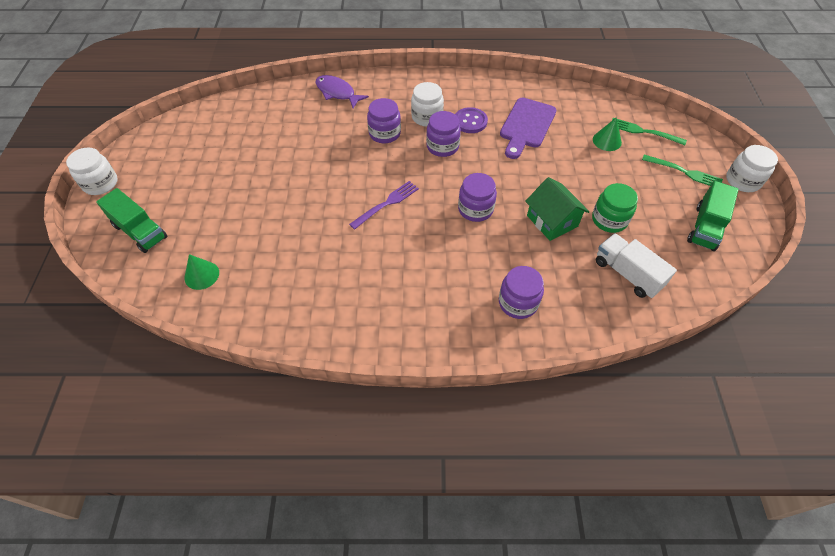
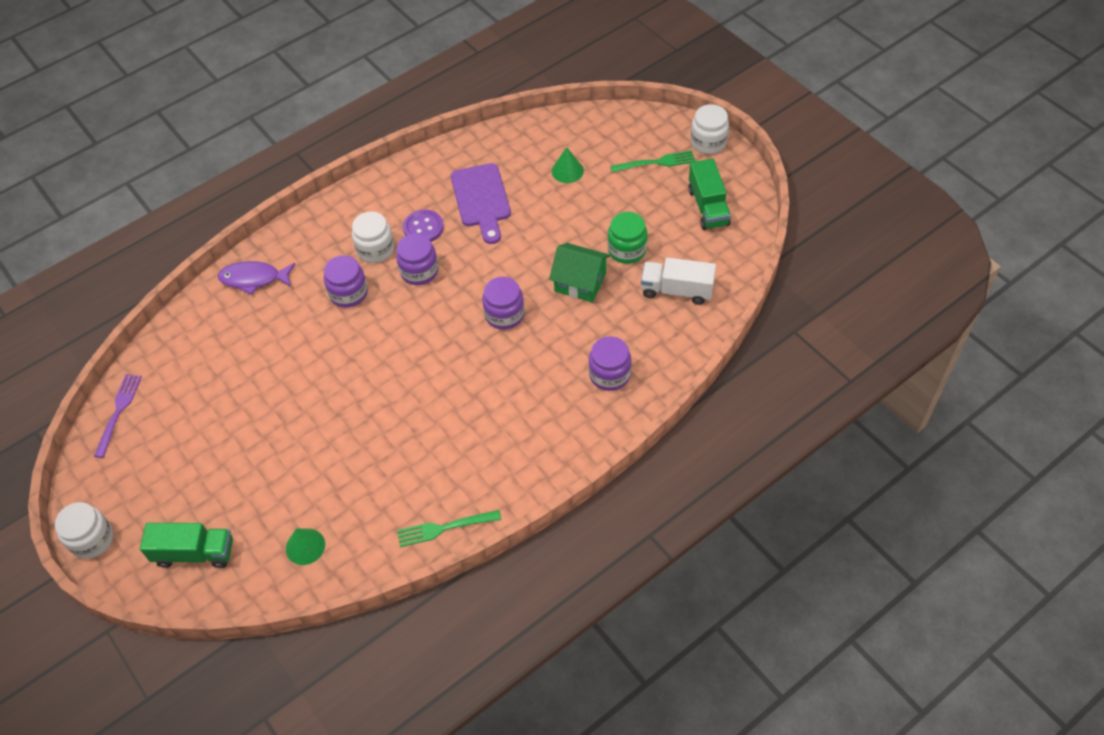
camera: 35 degrees left, 0 degrees up
purple fork [349,181,419,230] -> purple fork moved to [94,374,142,458]
green fork [612,118,687,145] -> green fork moved to [397,510,501,547]

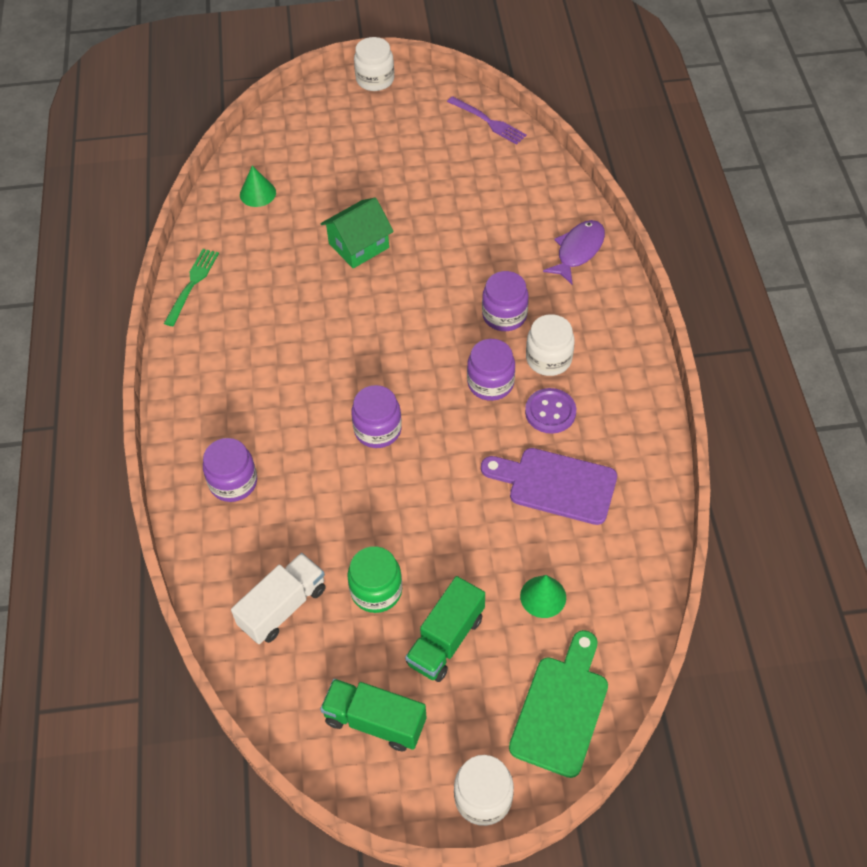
camera: 120 degrees right, 0 degrees up
green truck [140,523,233,568] -> green truck moved to [405,576,485,682]
green house [549,243,611,302] -> green house moved to [321,197,394,269]
green fork [610,151,696,172] -> none
none -> green cutting board [509,630,608,778]

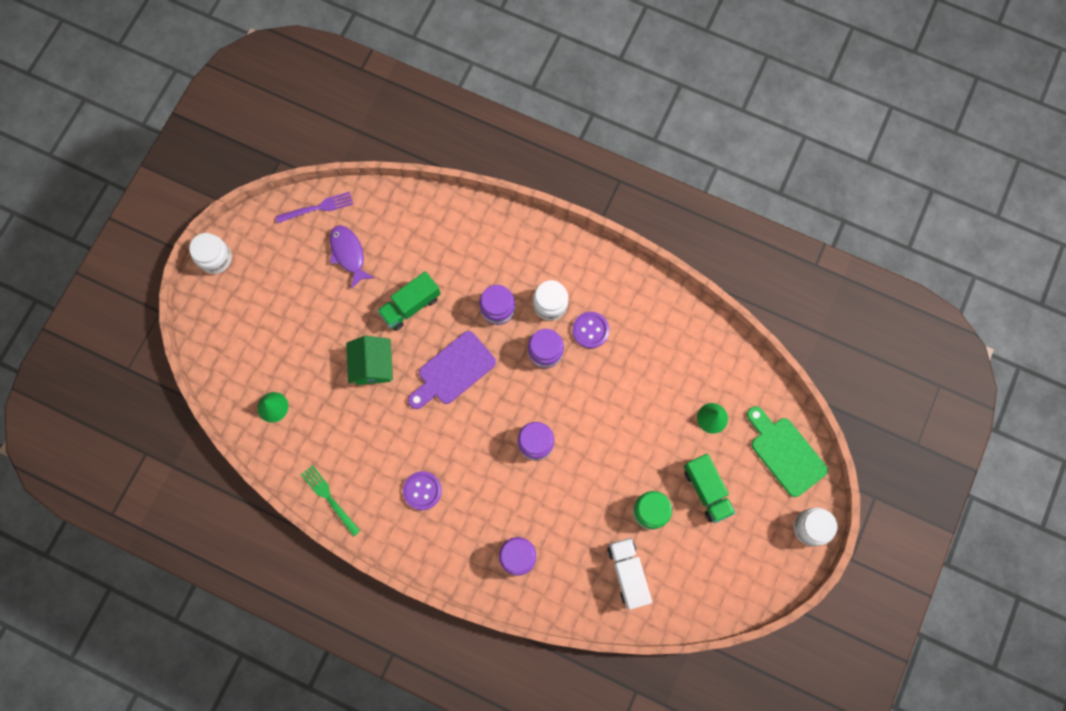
camera: 60 degrees left, 20 degrees up
green truck [320,679,426,751] -> green truck moved to [377,271,441,331]
purple cutting board [481,448,617,525] -> purple cutting board moved to [408,331,496,409]
purple fish [543,220,605,284] -> purple fish moved to [330,225,375,289]
none -> purple button [403,471,442,510]

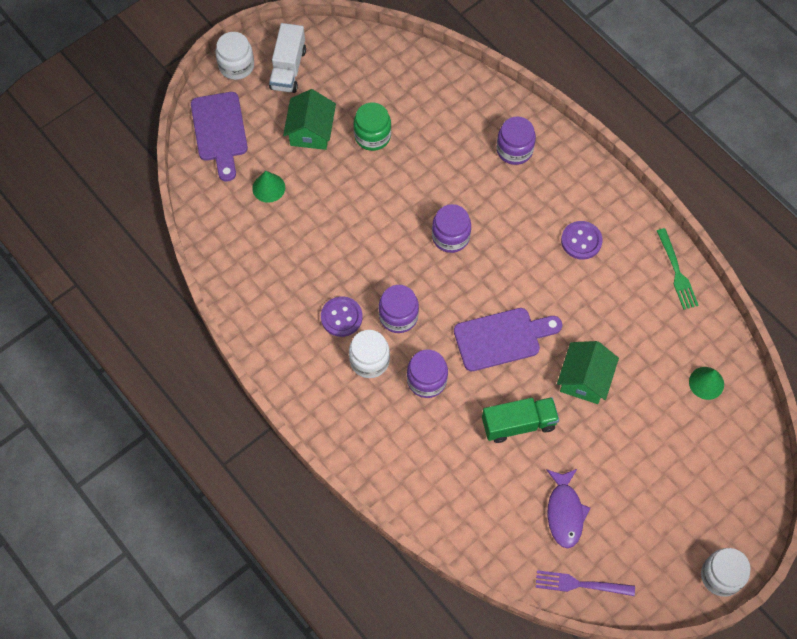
camera: 155 degrees left, 10 degrees down
white truck [607,538,652,610] -> white truck moved to [269,23,306,93]
green truck [684,454,736,523] -> green house [283,89,336,150]
green cutting board [747,406,828,497] -> purple cutting board [191,92,248,181]

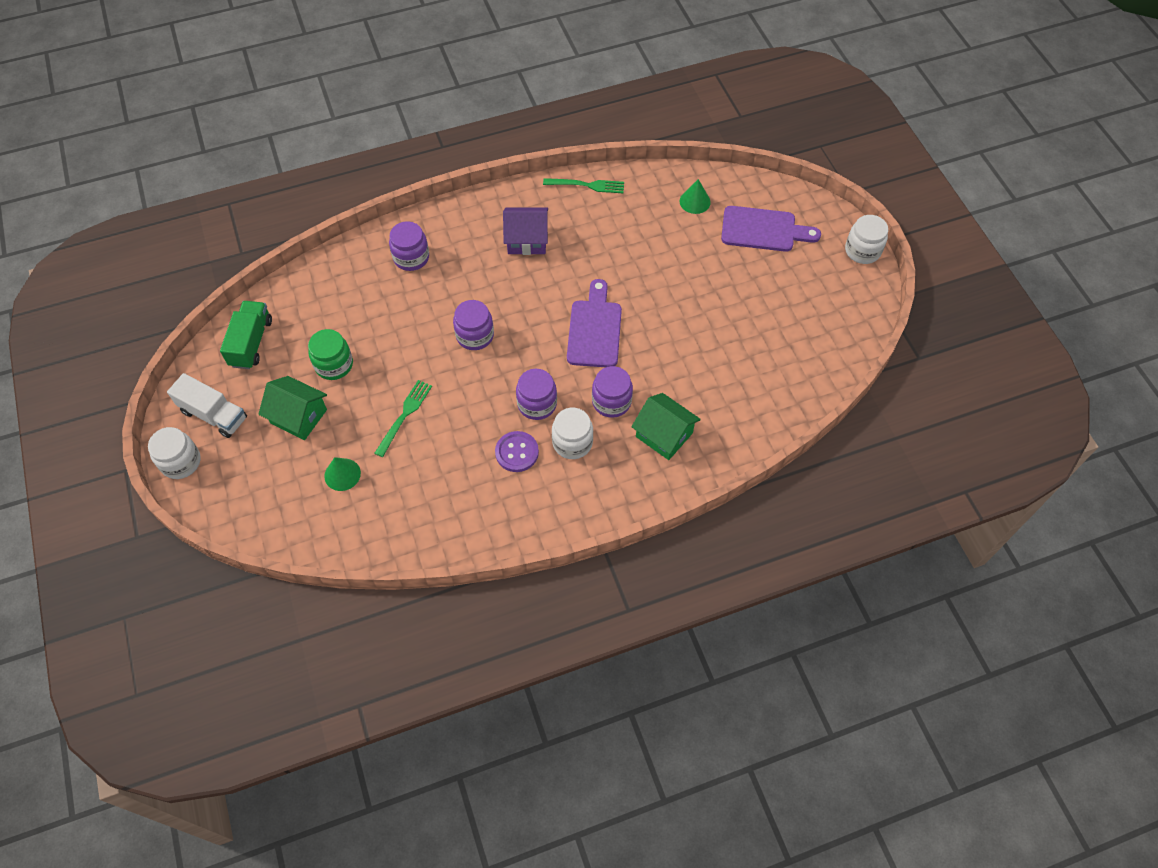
camera: 70 degrees left, 5 degrees down
purple cutting board [191,92,248,181] -> purple cutting board moved to [721,206,821,252]
green truck [482,397,559,443] -> green truck moved to [220,301,272,369]
purple fork [535,570,635,596] -> none
purple fish [546,469,590,548] -> none
green house [557,341,619,404] -> green house moved to [631,393,701,460]
purple button [561,221,603,260] -> purple house [503,208,548,255]
none -> green fork [374,380,432,457]

